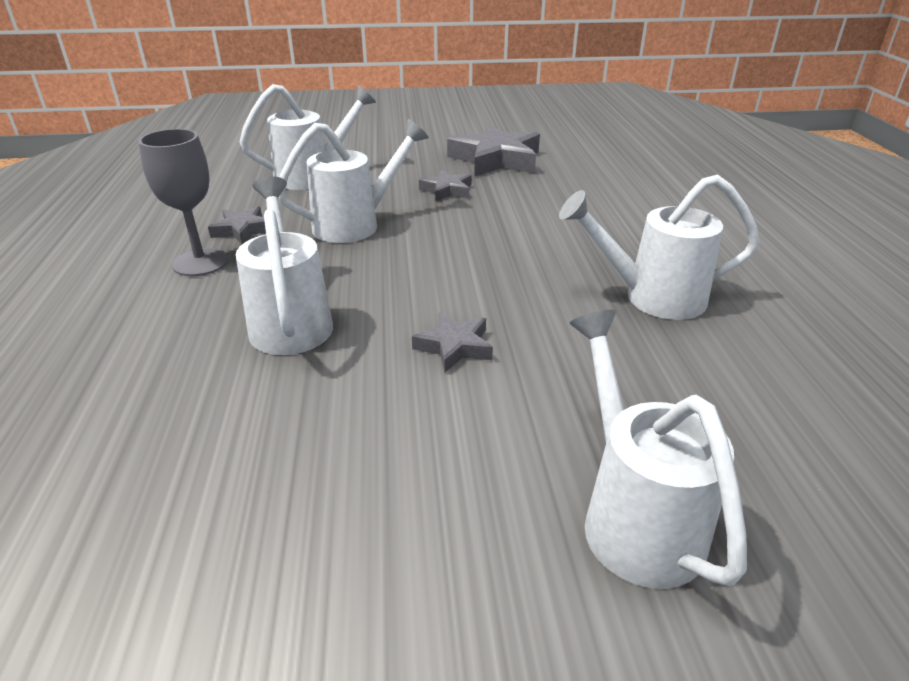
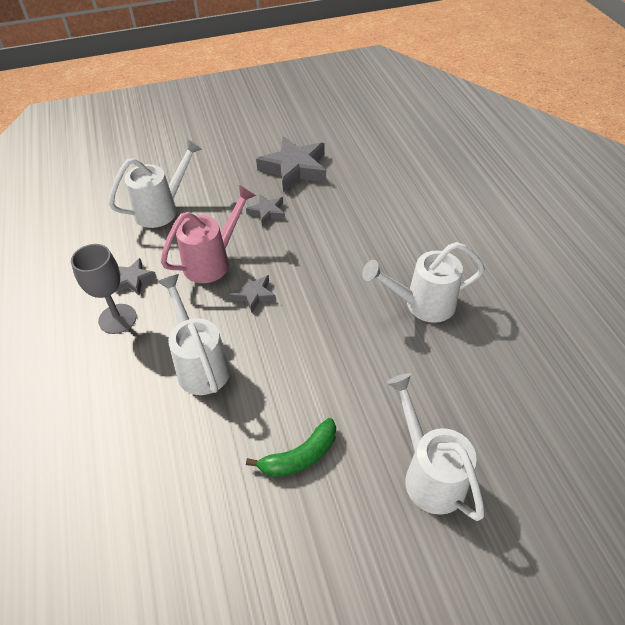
camera: 10 degrees left, 15 degrees up
white watering can [278,119,429,243] -> pink watering can [161,185,256,283]
grey star [412,312,493,372] -> grey star moved to [230,275,276,313]
none -> green banana [246,418,336,477]

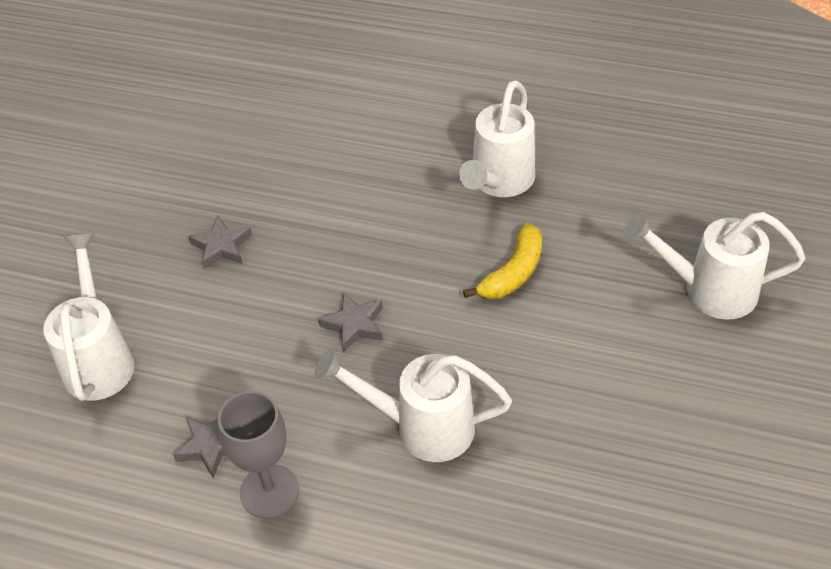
camera: 55 degrees left, 0 degrees up
pink watering can [161,185,256,283] -> none
green banana [246,418,336,477] -> none
grey star [256,137,326,193] -> none
none -> yellow banana [463,223,542,299]

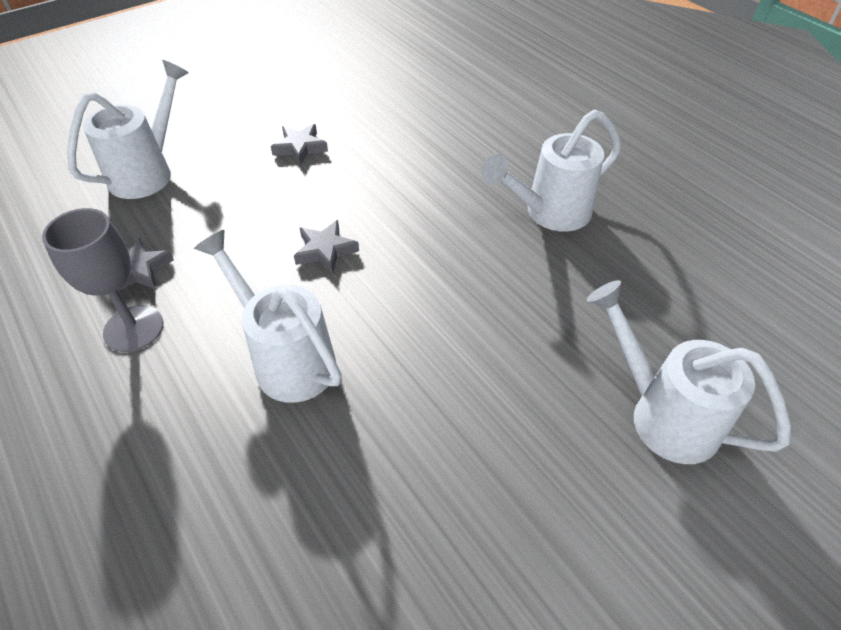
camera: 35 degrees right, 0 degrees up
yellow banana [463,223,542,299] -> none

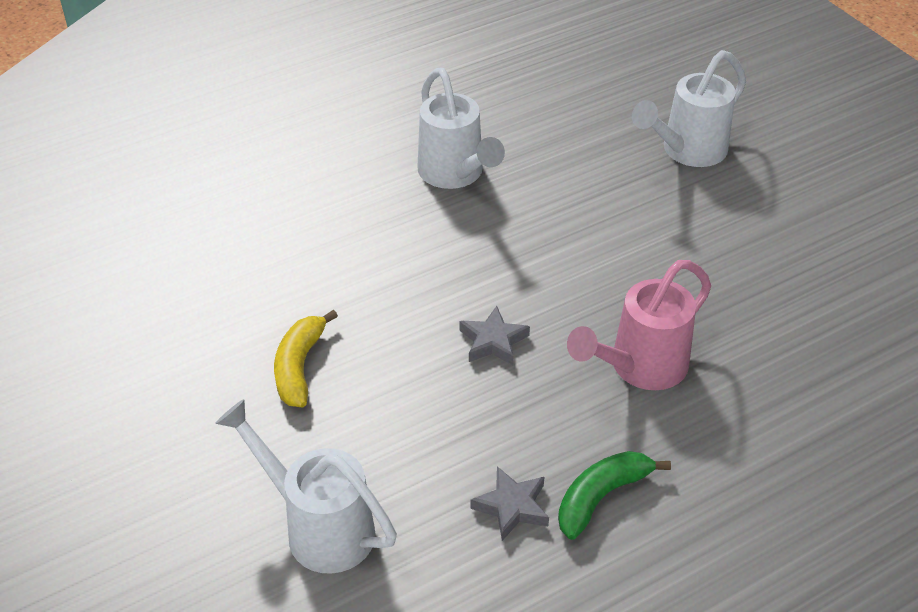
camera: 85 degrees left, 5 degrees down
grey goblet [42,208,164,352] -> green banana [558,451,671,540]
white watering can [194,230,342,403] -> pink watering can [567,260,711,390]
grey star [271,124,328,166] -> yellow banana [274,310,338,407]

